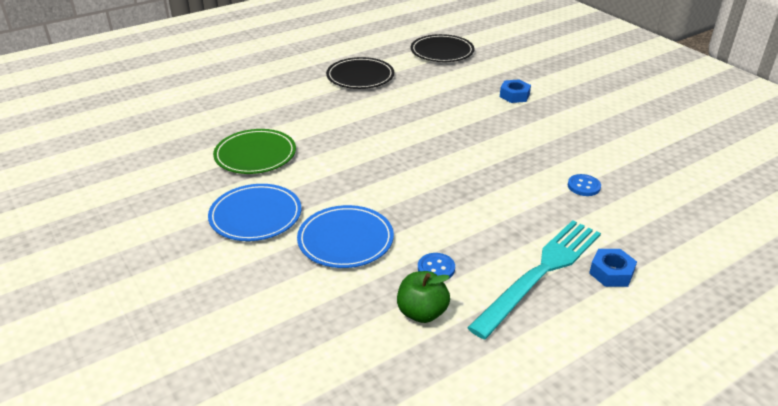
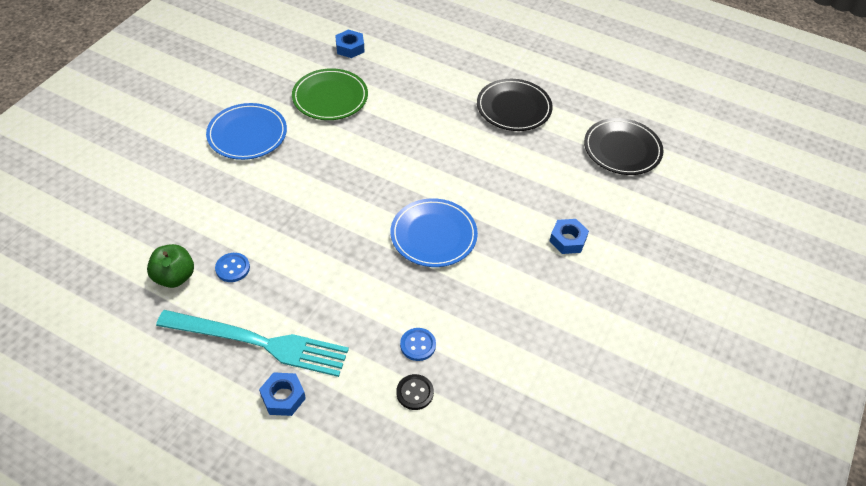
camera: 60 degrees right, 15 degrees up
blue plate [297,205,394,268] -> blue plate moved to [391,198,478,267]
none -> blue nut [335,30,364,58]
none -> black button [396,374,434,410]

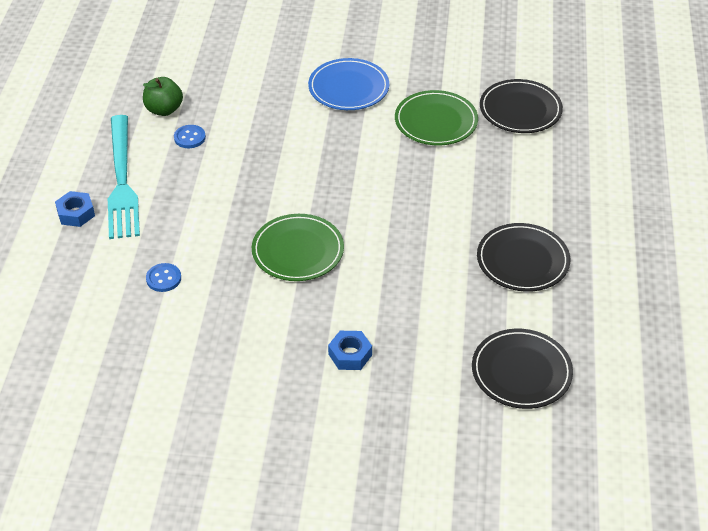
camera: 70 degrees right, 5 degrees down
blue nut [335,30,364,58] -> black plate [480,79,563,133]
blue plate [391,198,478,267] -> green plate [252,214,344,281]
black button [396,374,434,410] -> none

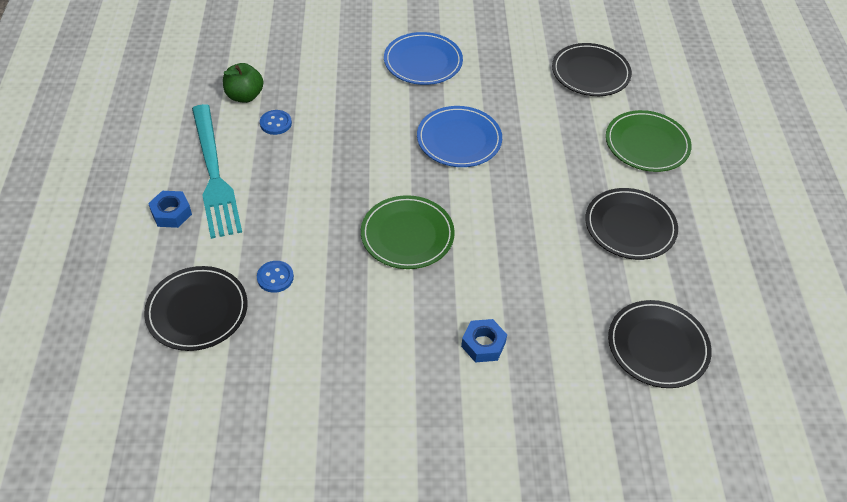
camera: 10 degrees left, 5 degrees up
green plate [395,90,478,145] -> green plate moved to [606,110,692,172]
none -> black plate [144,266,248,351]
none -> blue plate [417,106,502,167]

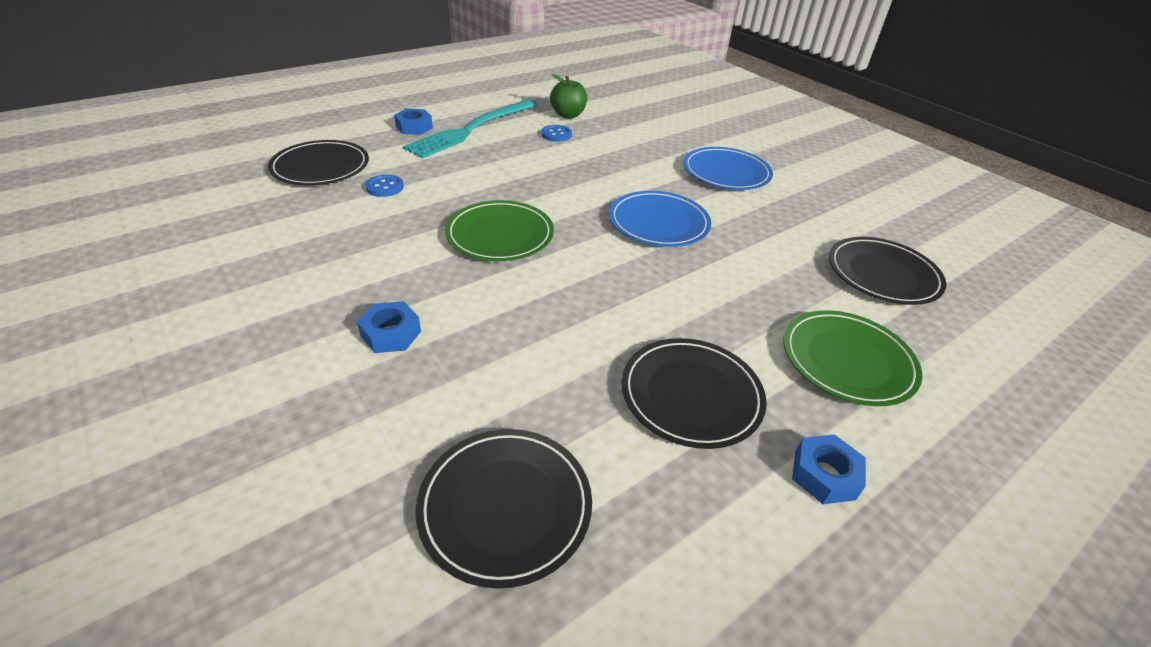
camera: 55 degrees right, 10 degrees down
none -> blue nut [792,434,866,504]

